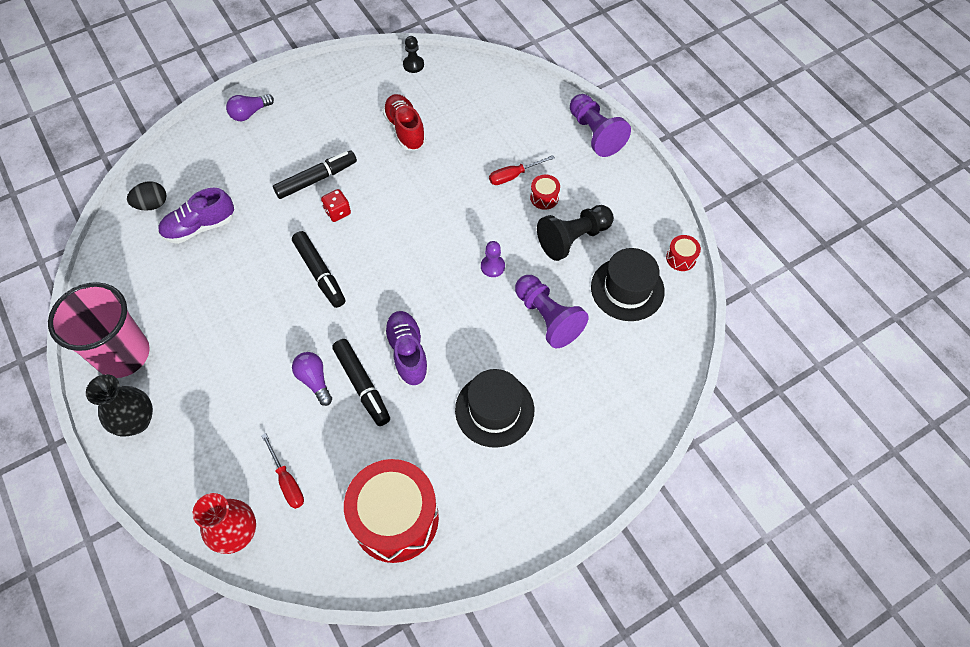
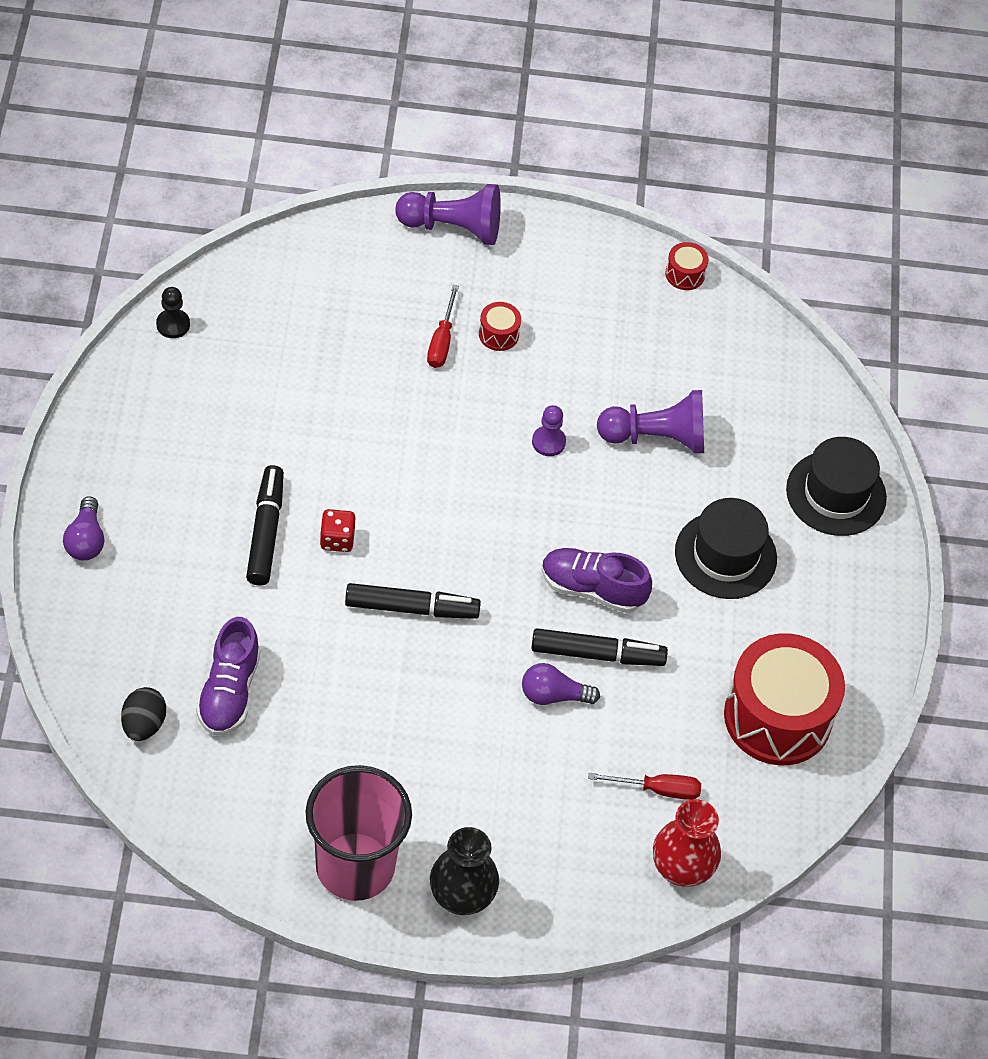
camera: 60 degrees left, 5 degrees down
red shoe [382,94,426,150] -> none
black pawn [537,205,614,261] -> none
black hat [591,248,665,321] -> black hat moved to [786,437,887,536]

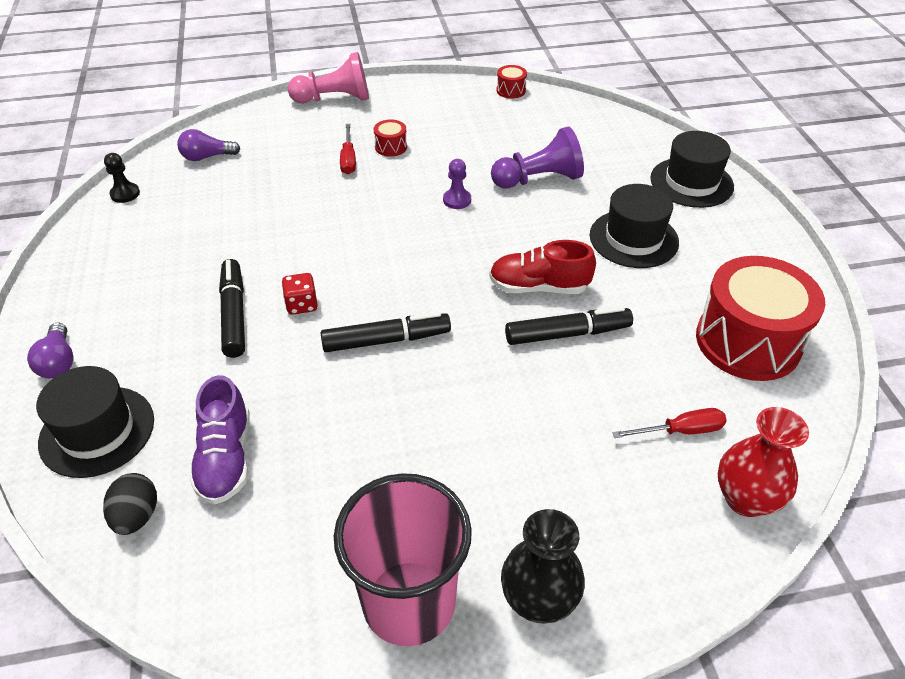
camera: 10 degrees left, 10 degrees down
purple pawn [395,184,501,245] -> pink pawn [288,52,369,103]
purple light bulb [522,663,600,705] -> purple light bulb moved to [177,129,240,161]
purple shoe [542,548,652,613] -> red shoe [489,240,596,294]
none -> black hat [36,366,154,478]

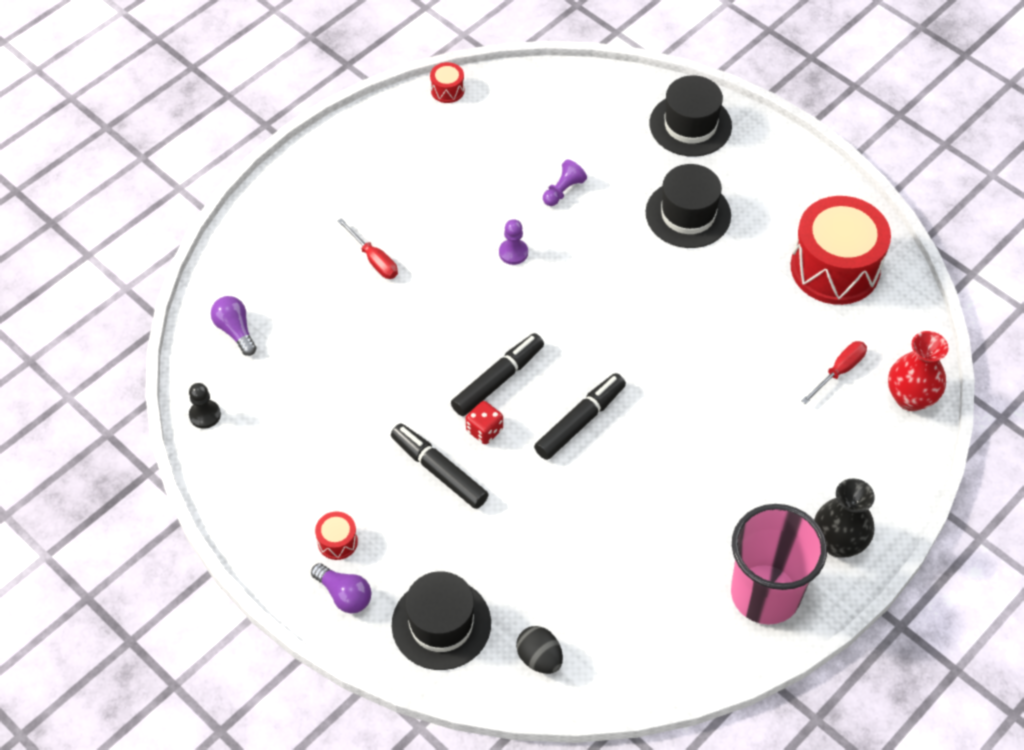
camera: 35 degrees left, 10 degrees up
purple light bulb [177,129,240,161] -> purple light bulb turned 105 degrees clockwise [211,296,257,356]
purple shoe [190,375,250,505] -> none
pink pawn [288,52,369,103] -> none
red drum [374,119,407,157] -> red drum moved to [315,512,358,560]
red shoe [489,240,596,294] -> none
purple pawn [491,126,584,188] -> purple pawn [543,160,587,206], size x0.54
black marker [505,306,633,345] -> black marker moved to [451,333,544,416]

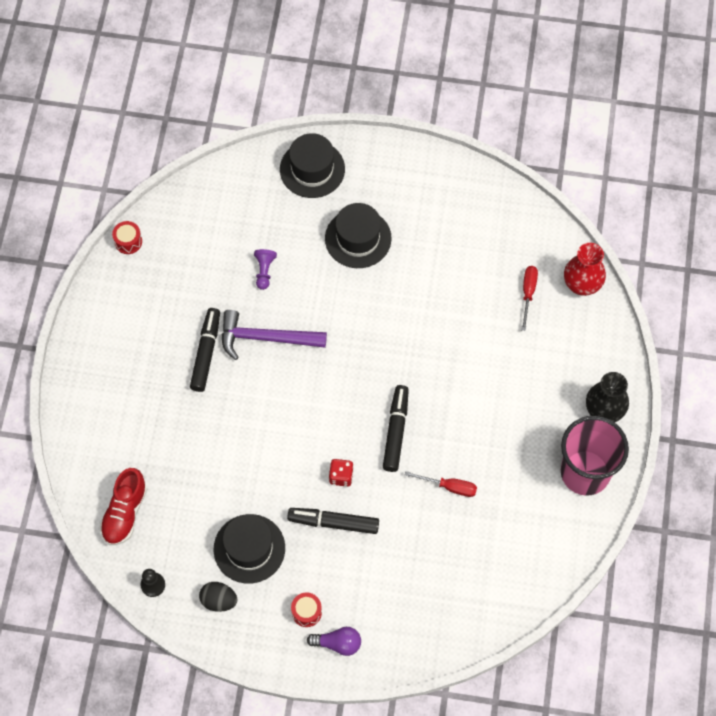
camera: 35 degrees left, 10 degrees up
purple light bulb [211,296,257,356] -> red shoe [100,468,147,545]
red screwdriver [338,218,398,279] -> red screwdriver moved to [405,471,477,497]
black hat [392,571,491,670] -> black hat moved to [214,514,285,584]
black marker [451,333,544,416] -> black marker moved to [190,308,220,392]
purple pawn [499,219,528,265] -> purple hammer [222,310,327,360]
black egg [516,626,563,674] -> black egg moved to [199,582,238,612]
red drum [791,196,891,305] -> none

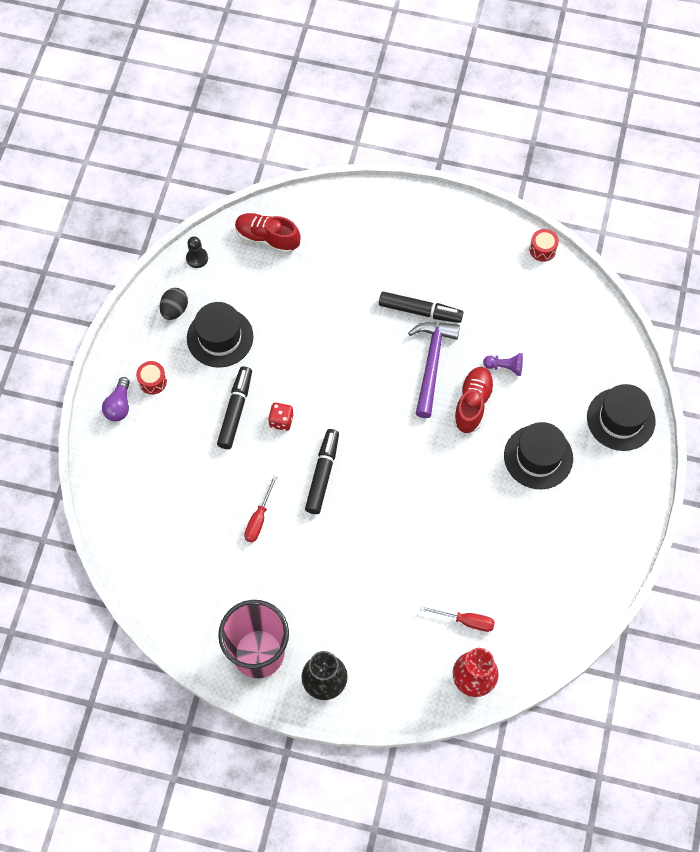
camera: 95 degrees right, 0 degrees up
black marker [383,385,409,472] -> black marker turned 90 degrees counterclockwise [305,429,339,514]
none -> red shoe [453,367,495,433]

